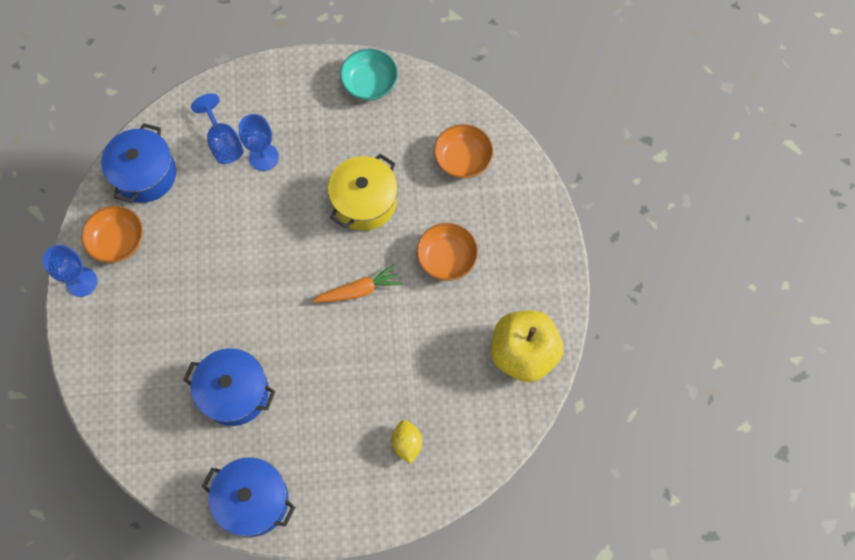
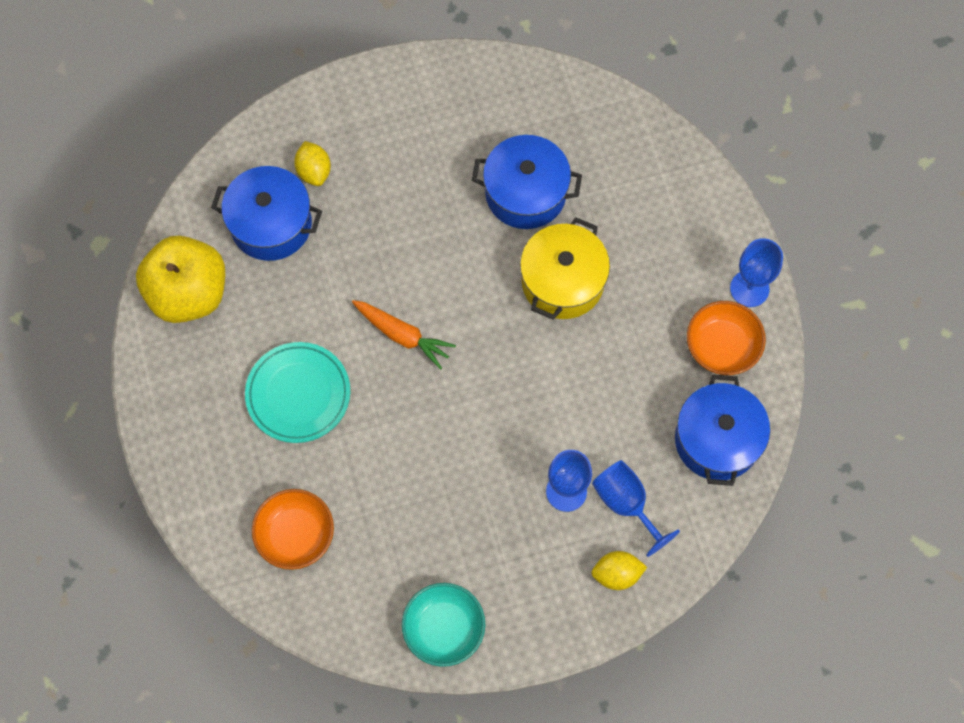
camera: 170 degrees right, 0 degrees up
blue pot [202,457,295,537] -> blue pot moved to [211,166,322,261]
orange carrot [313,264,403,302] -> orange carrot turned 120 degrees counterclockwise [352,300,456,370]
yellow pot [328,154,398,231] -> yellow pot moved to [520,217,610,320]
orange bowl [416,223,478,281] -> turquoise plate [245,342,350,443]
none -> yellow lemon [591,551,647,590]

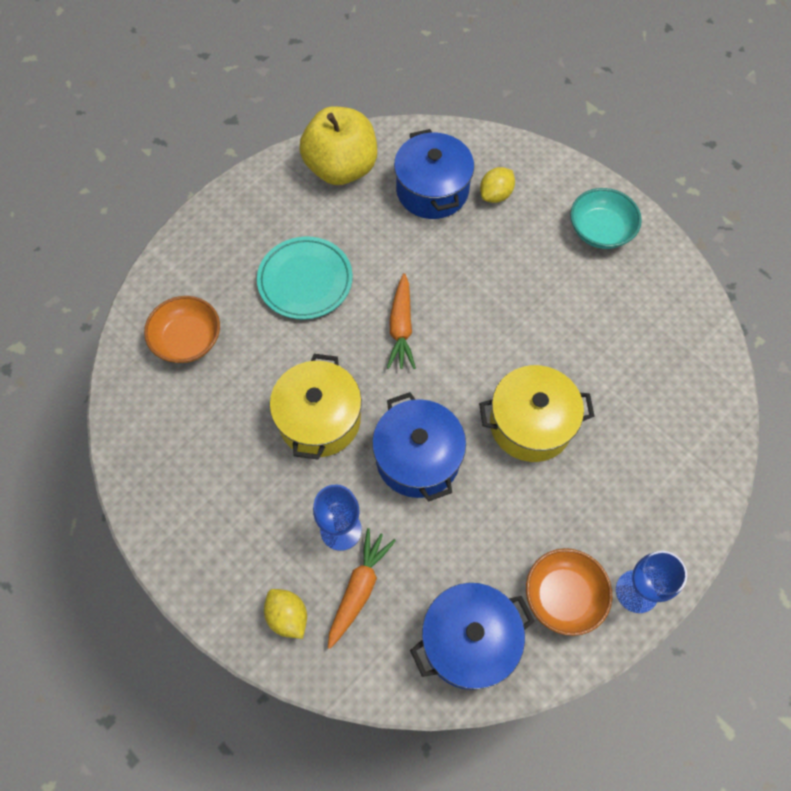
camera: 60 degrees right, 5 degrees down
turquoise bowl [402,583,485,667] -> turquoise bowl moved to [570,188,642,249]
blue pot [472,135,582,229] -> blue pot moved to [372,392,466,502]
blue goblet [592,460,680,557] -> orange carrot [328,528,396,649]
none -> yellow pot [270,354,362,460]

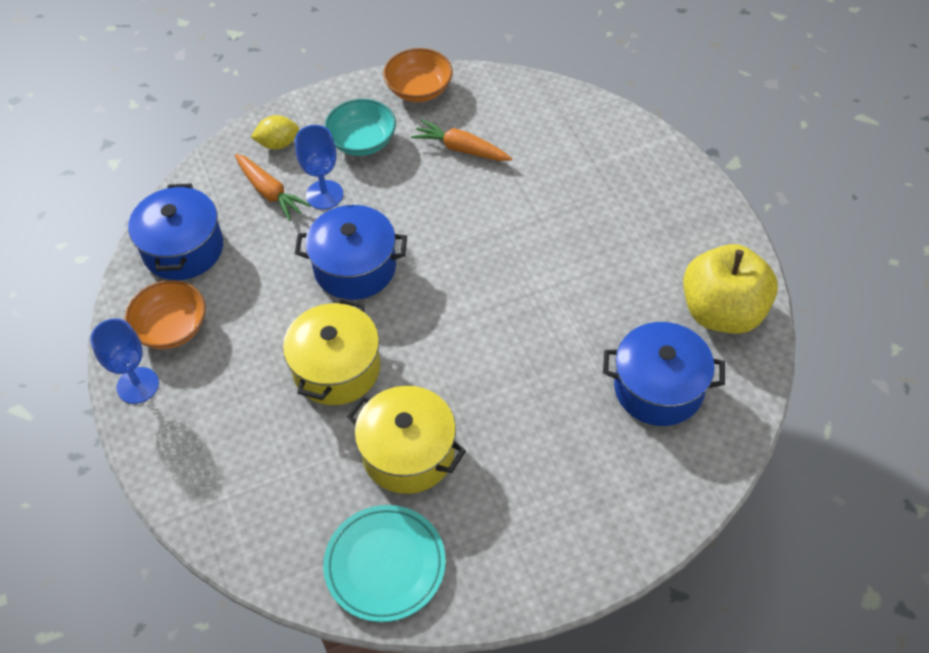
camera: 115 degrees right, 10 degrees down
orange bowl [144,296,220,363] -> orange bowl moved to [383,48,453,102]
turquoise plate [257,237,353,319] -> turquoise plate moved to [323,505,446,622]
yellow pot [270,354,362,460] -> yellow pot moved to [347,386,466,494]
orange carrot [387,273,416,369] -> orange carrot moved to [411,119,512,161]
yellow lemon [480,167,515,203] -> none
turquoise bowl [570,188,642,249] -> turquoise bowl moved to [324,99,396,156]

